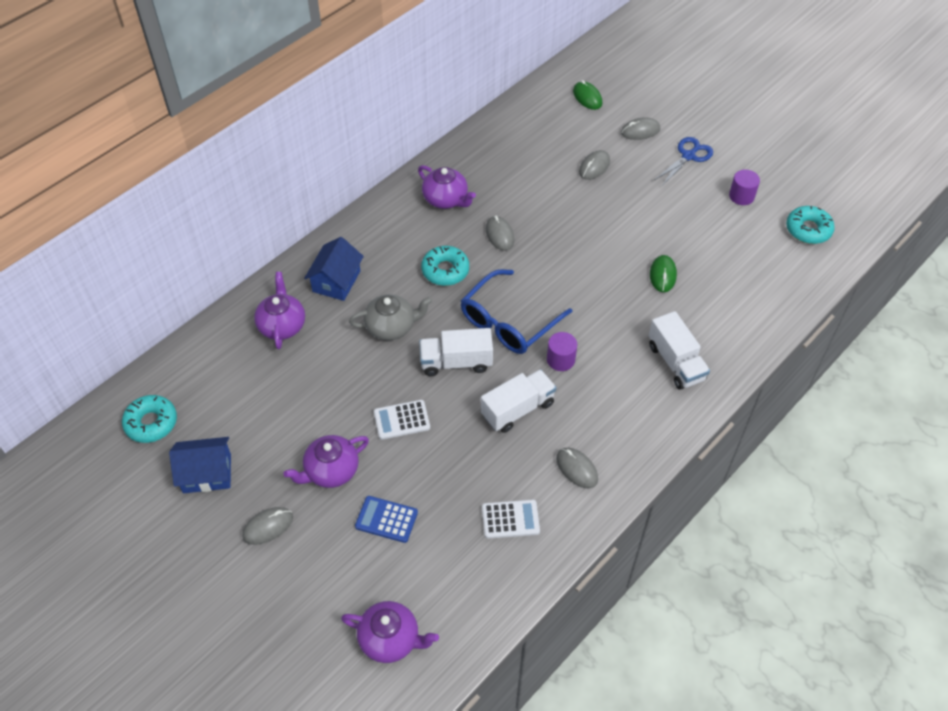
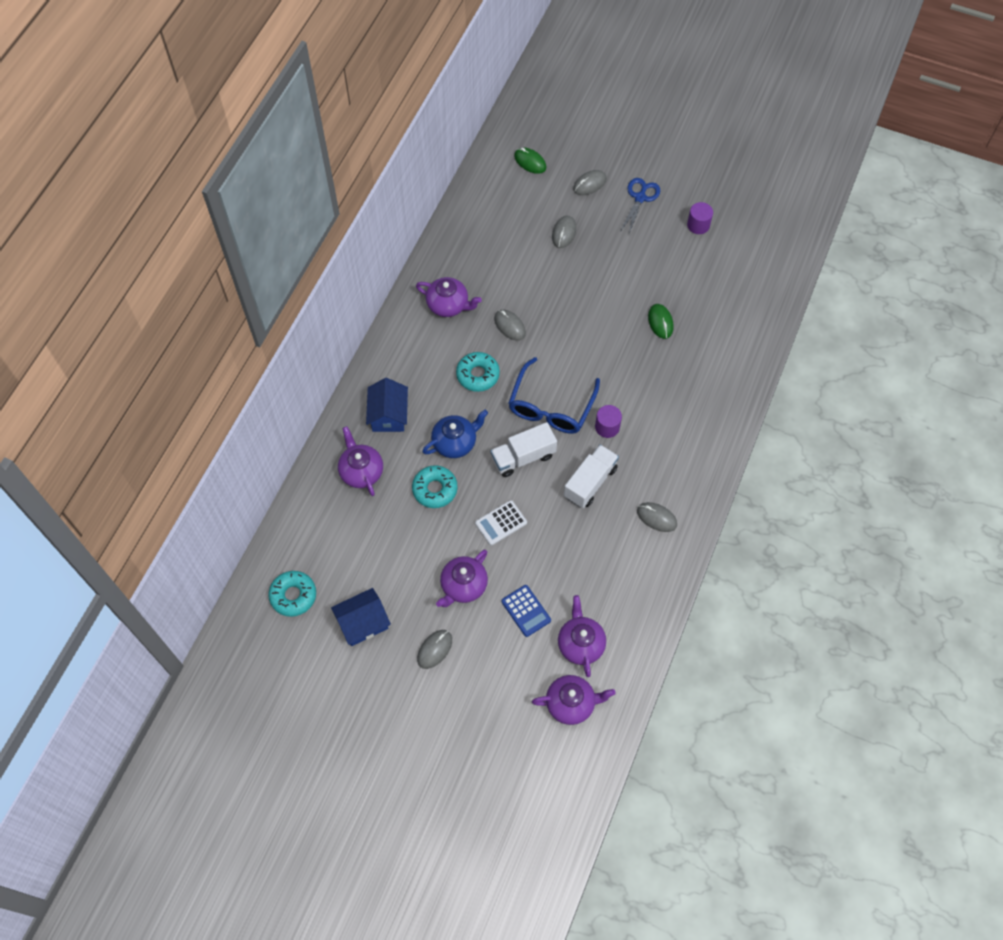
camera: 20 degrees left, 10 degrees up
grey teapot [349,294,432,340] -> blue teapot [422,410,488,458]
blue calculator [355,496,418,543] -> blue calculator turned 120 degrees counterclockwise [501,585,551,637]
white calculator [482,500,540,539] -> none
white truck [649,311,710,390] -> none
turquoise donut [786,206,835,244] -> turquoise donut moved to [412,465,458,508]
none -> purple teapot [558,595,606,677]

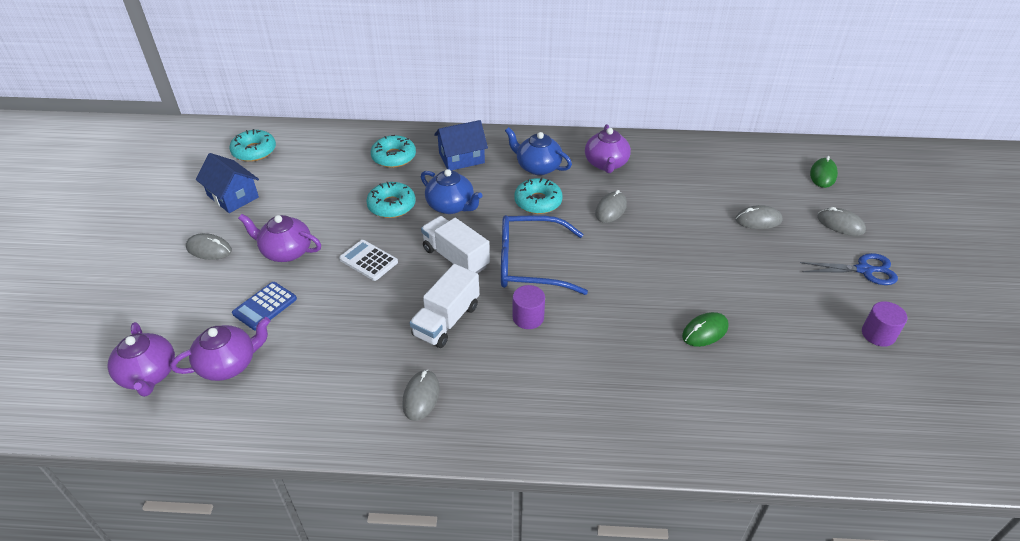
camera: 70 degrees right, 20 degrees down
purple teapot [338,426,383,496] -> turquoise donut [371,135,416,168]
white truck [564,444,619,508] -> white truck turned 105 degrees clockwise [409,264,479,348]
none -> blue teapot [505,127,572,175]

